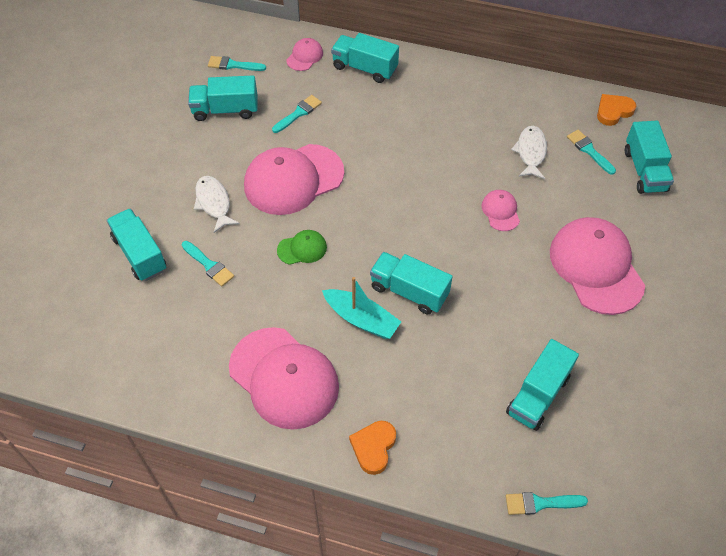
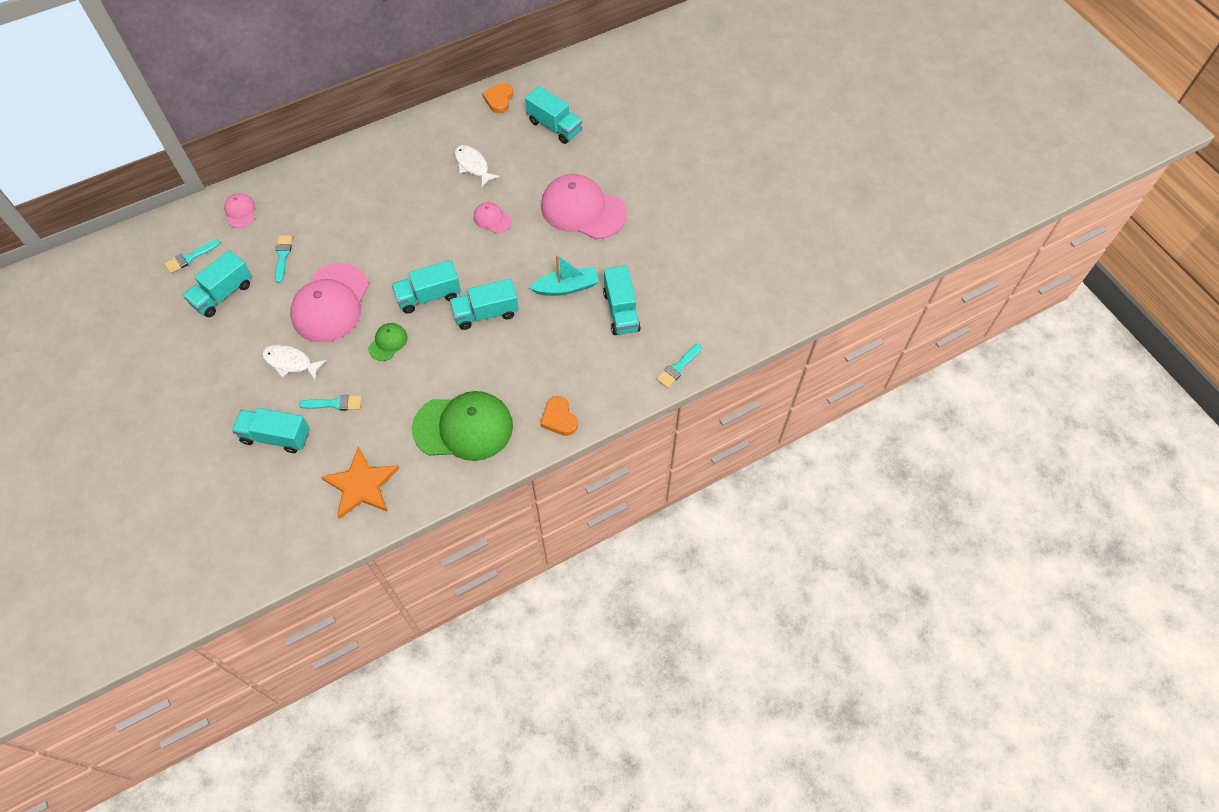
camera: 45 degrees left, 5 degrees up
pink cap [229,327,339,430] -> green cap [412,391,513,461]
turquoise boat [322,277,401,339] -> turquoise boat moved to [529,255,599,296]
turquoise truck [331,33,399,83] -> turquoise truck moved to [392,260,461,314]
turquoise brush [567,130,616,175] -> none
none -> orange star [321,446,399,519]

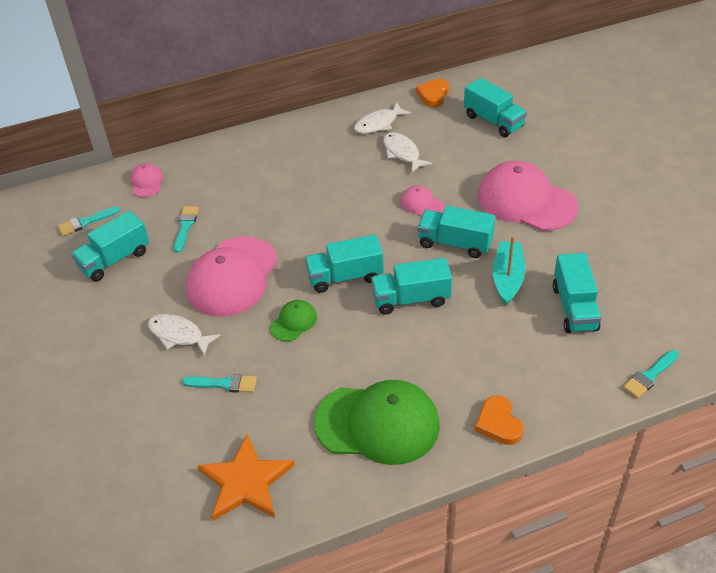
camera: 10 degrees right, 15 degrees down
turquoise truck [232,408,310,453] -> turquoise truck moved to [418,206,495,258]
turquoise boat [529,255,599,296] -> turquoise boat turned 75 degrees counterclockwise [493,236,525,305]
none -> white fish [354,103,412,134]

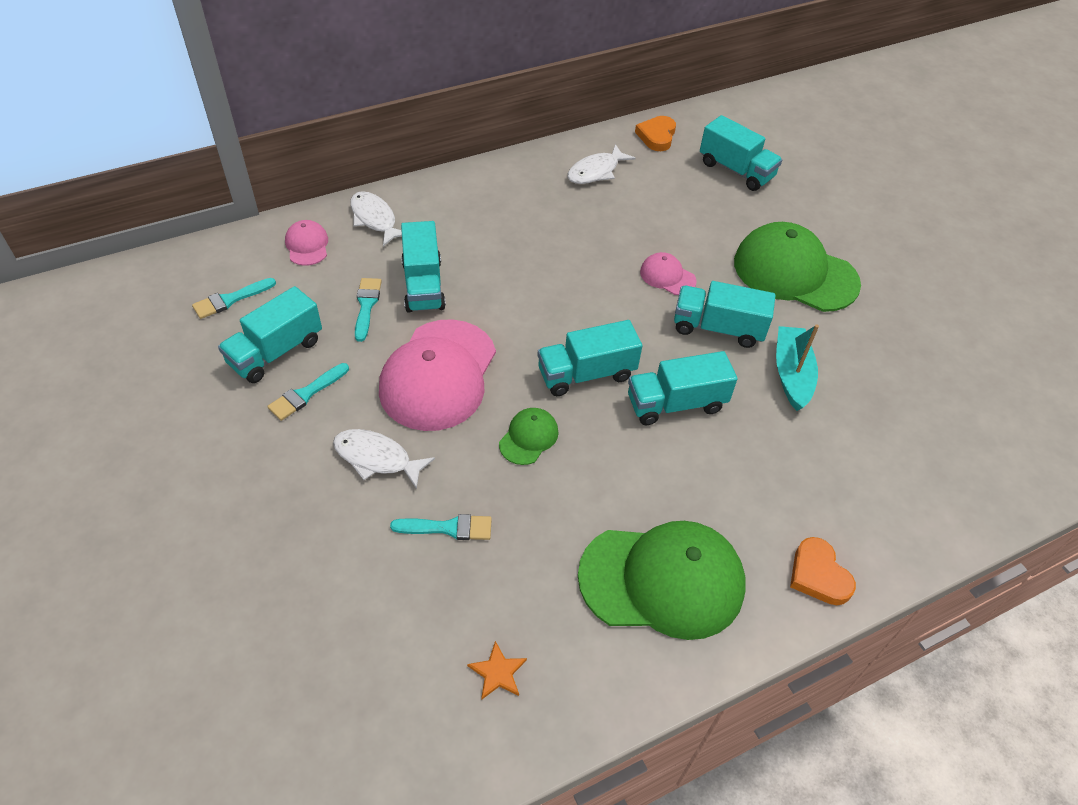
camera: 10 degrees left, 5 degrees up
orange star [197,434,295,521] -> orange star [467,641,527,699], size x0.45
white fish [383,132,432,173] -> white fish moved to [350,191,402,247]
pink cap [478,161,578,231] -> green cap [734,222,861,312]
turquoise truck [553,253,601,333] -> turquoise truck moved to [401,221,446,313]
turquoise brush [623,350,679,398] -> turquoise brush moved to [267,363,349,421]

